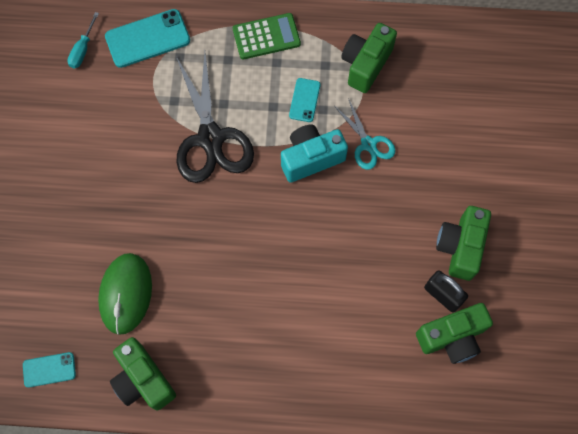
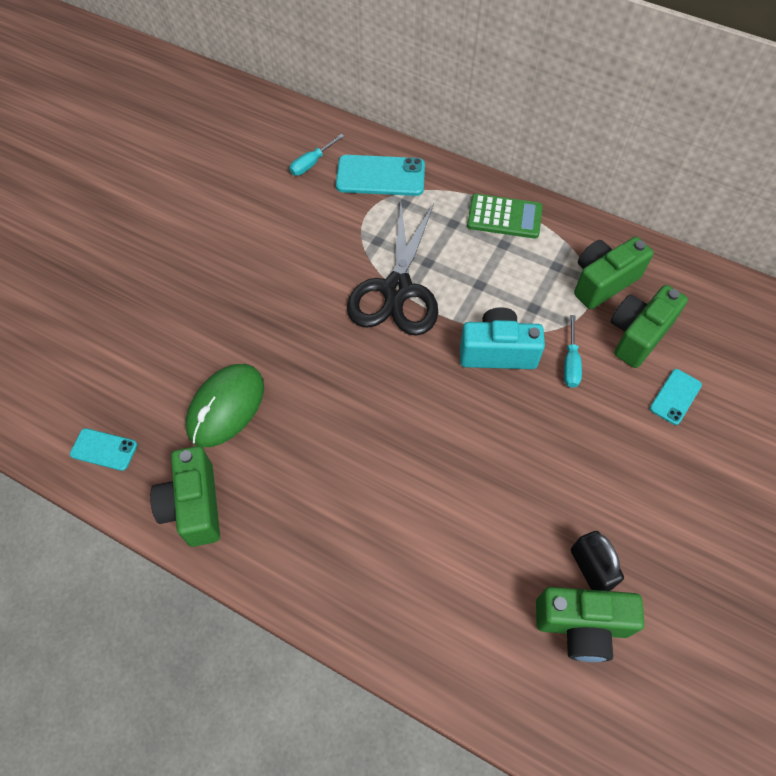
camera: 25 degrees right, 10 degrees down
turquoise phone [289,78,321,122] -> turquoise phone moved to [650,369,702,425]
turquoise scissors [334,98,396,170] -> turquoise screwdriver [564,315,582,388]
green camera [436,206,491,281] -> green camera moved to [611,285,688,368]

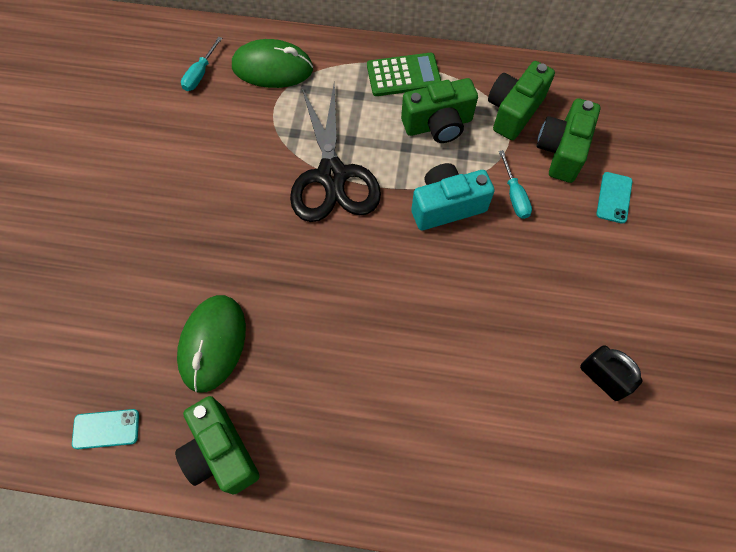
camera: 20 degrees left, 5 degrees up
turquoise phone [336,155,425,196] -> green mouse [232,39,313,88]
green camera [536,587,645,662] -> green camera moved to [401,78,478,143]

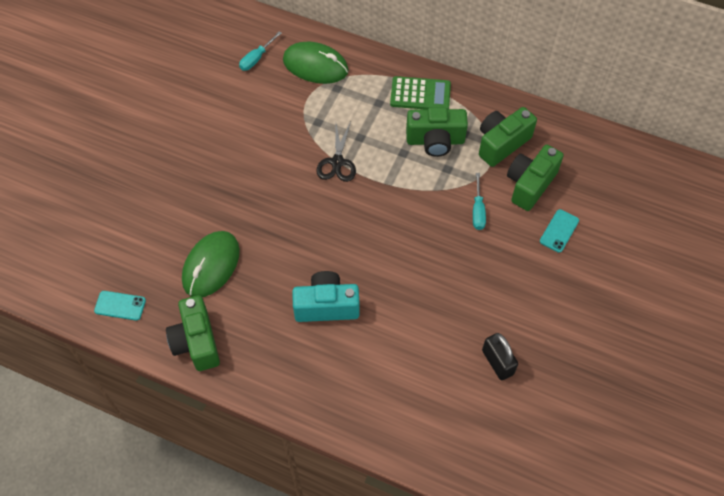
camera: 15 degrees right, 5 degrees down
black scissors [290,83,381,222] -> black scissors [316,122,356,182], size x0.54
turquoise camera [411,163,495,230] -> turquoise camera moved to [292,271,360,322]

